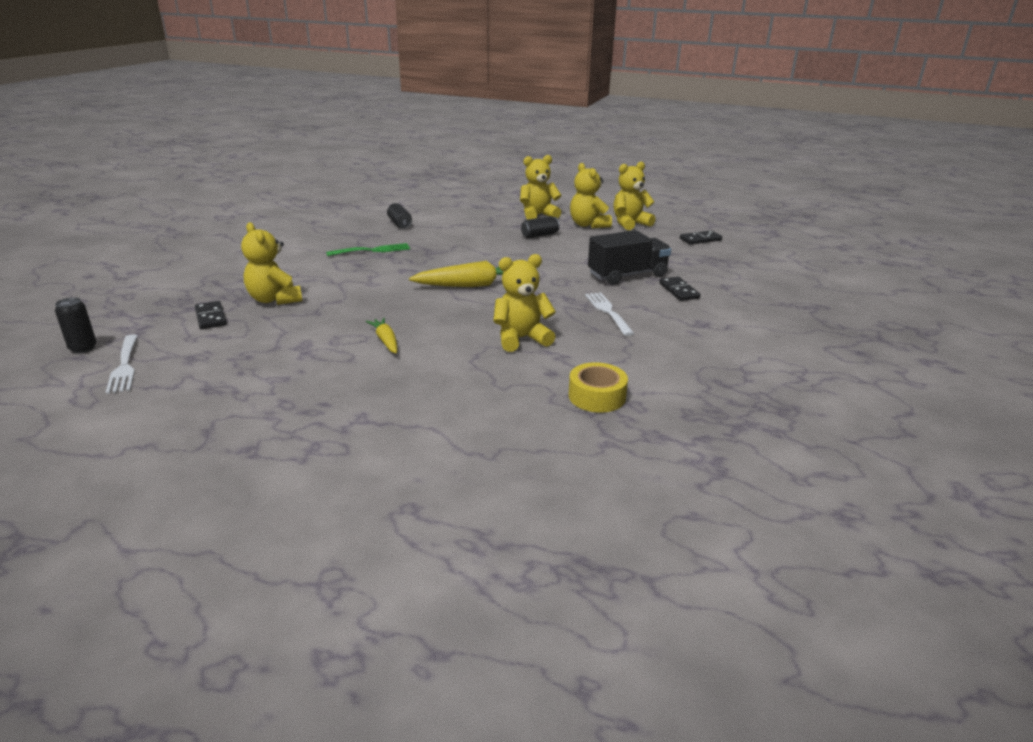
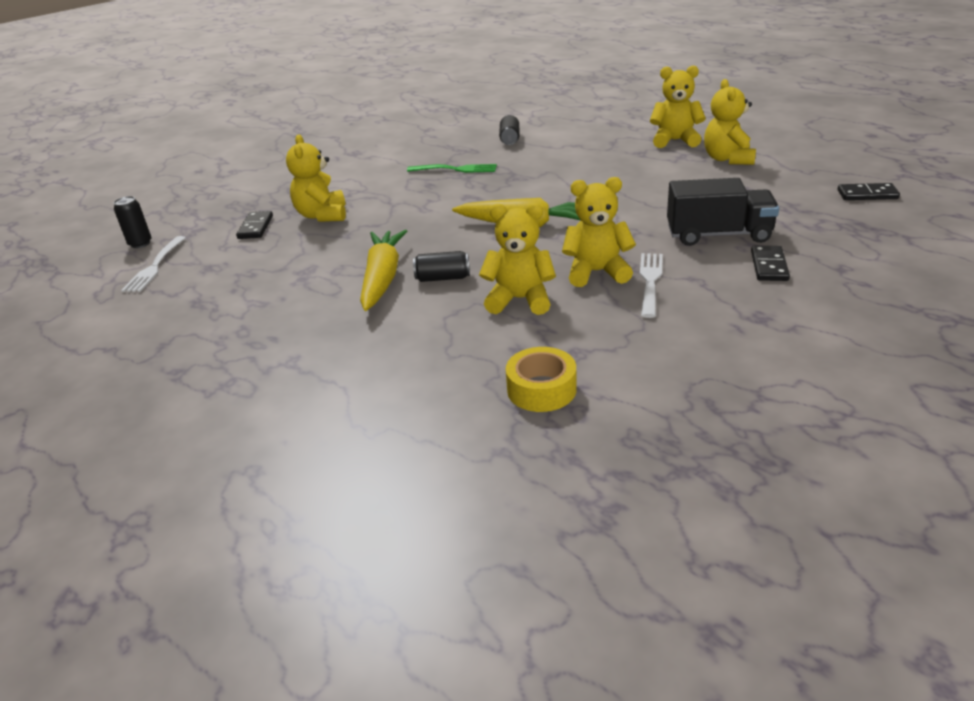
camera: 30 degrees right, 5 degrees up
yellow carrot [366,318,398,354] -> yellow carrot [360,230,407,311], size x1.85
black can [521,216,560,238] -> black can moved to [413,251,470,282]
yellow teddy bear [613,162,655,230] -> yellow teddy bear moved to [562,177,636,287]

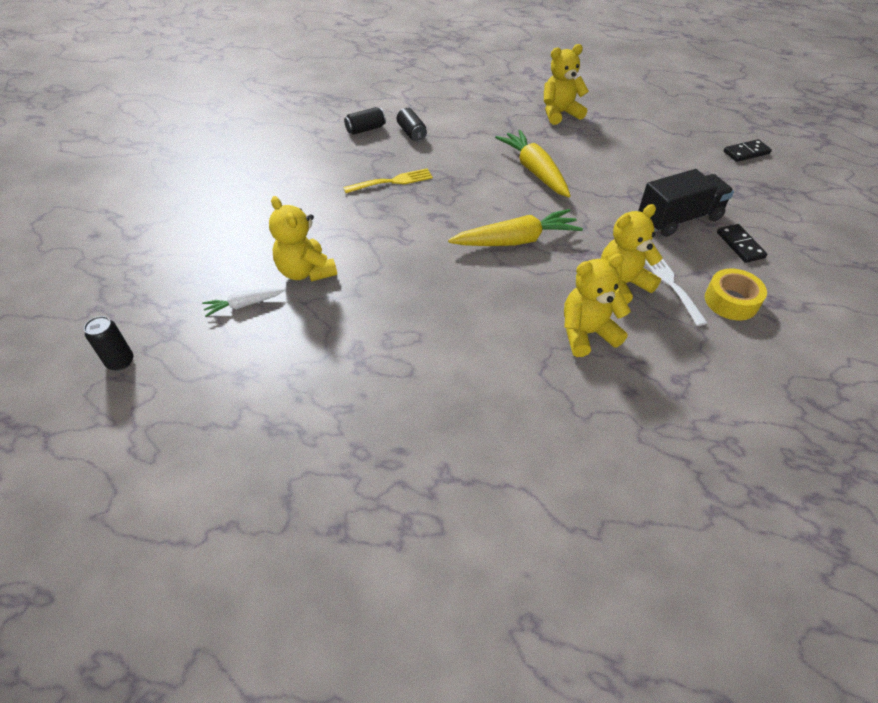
camera: 30 degrees left, 15 degrees up
white fork [121,236,186,292] -> none
black domino [236,211,273,239] -> white carrot [202,288,285,317]
yellow carrot [360,230,407,311] -> yellow carrot moved to [495,130,571,197]
green fork [407,164,497,173] -> yellow fork [343,168,433,193]
black can [413,251,470,282] -> black can moved to [344,107,386,135]
yellow tape [506,347,577,412] -> yellow tape moved to [705,269,767,320]
yellow teddy bear [704,79,756,165] -> none

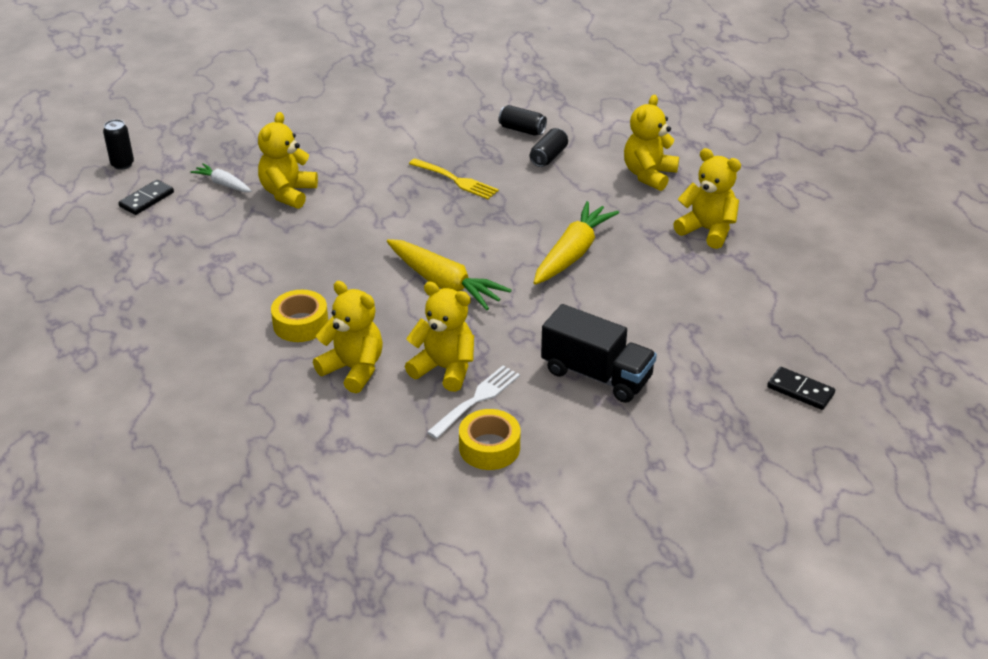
camera: 55 degrees right, 10 degrees down
black domino [717,224,768,263] -> black domino moved to [118,180,174,215]
none -> yellow tape [271,290,328,342]
none -> yellow teddy bear [624,95,679,191]

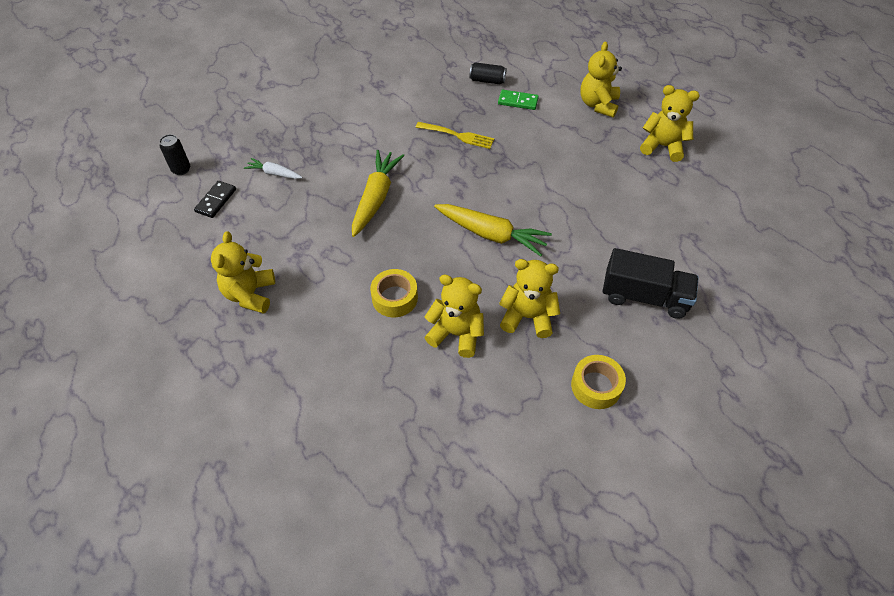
camera: 15 degrees left, 15 degrees up
yellow teddy bear [258,112,318,209] -> yellow teddy bear moved to [211,231,275,314]
white fork [427,365,520,439] -> none
black can [530,128,568,167] -> green domino [498,90,539,110]
yellow carrot [534,201,619,285] -> yellow carrot moved to [352,150,405,237]
black domino [767,367,835,410] -> none

